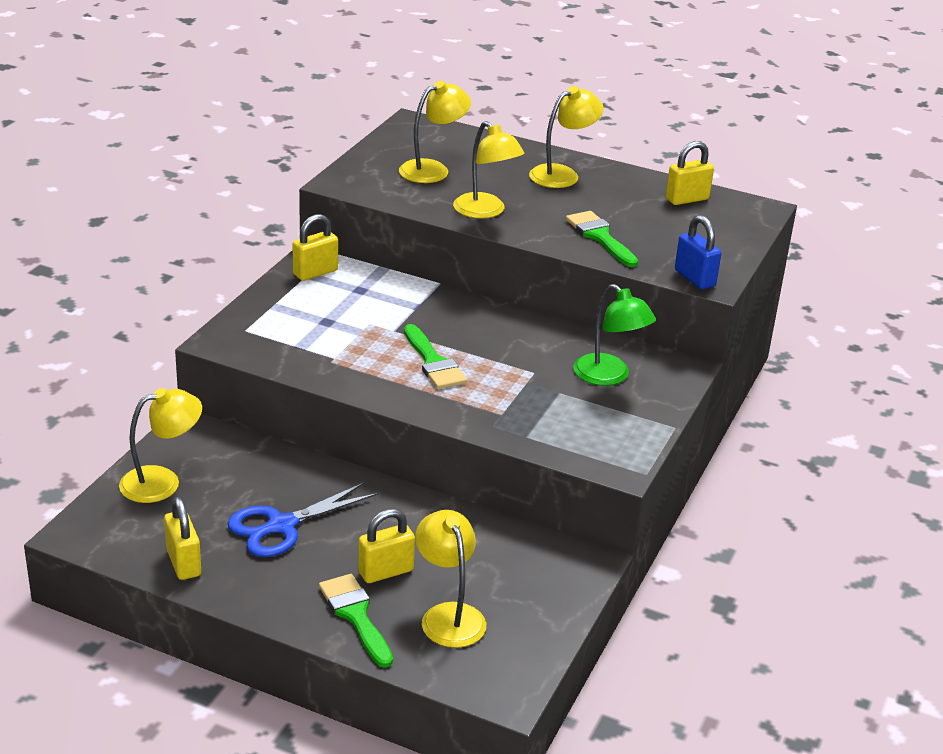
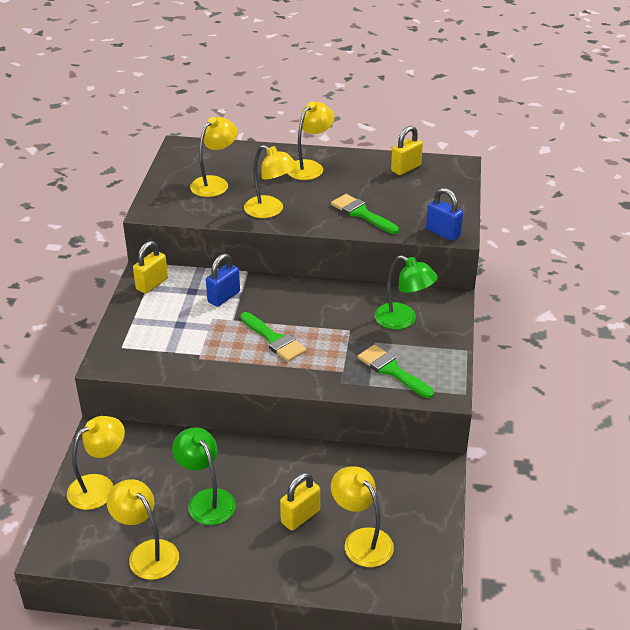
camera: 15 degrees left, 5 degrees up
yellow padlock [164,497,201,580] -> yellow lamp [107,479,179,580]
blue scissors [228,482,379,557] -> green lamp [172,427,236,525]
green brush [319,574,393,668] -> green brush moved to [358,345,434,398]
none -> blue padlock [206,254,240,307]

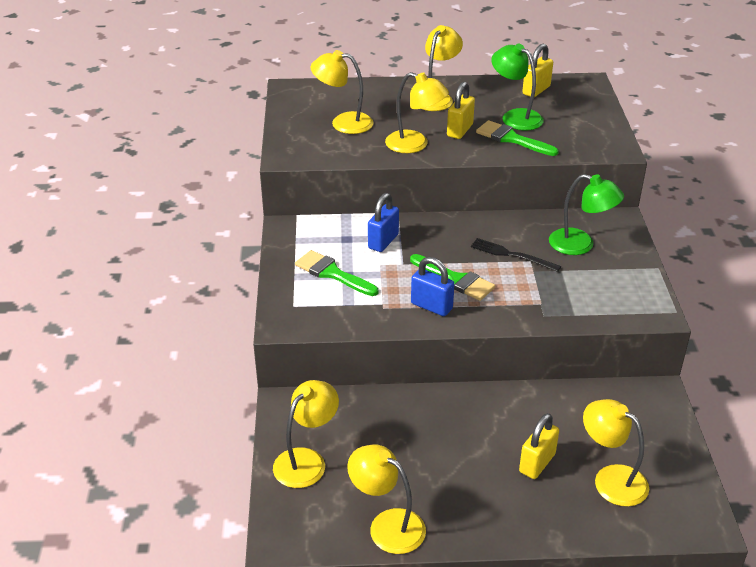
camera: 10 degrees left, 0 degrees up
yellow padlock [133,241,168,294] -> yellow padlock moved to [447,82,475,139]
green lamp [172,427,236,525] -> green lamp moved to [491,43,544,131]
yellow lamp [190,117,238,197] -> yellow lamp turned 105 degrees counterclockwise [311,50,374,134]
green brush [358,345,434,398] -> green brush moved to [295,250,378,296]
blue padlock [426,188,463,241] -> blue padlock moved to [411,257,454,316]
none -> black fork [471,238,561,272]

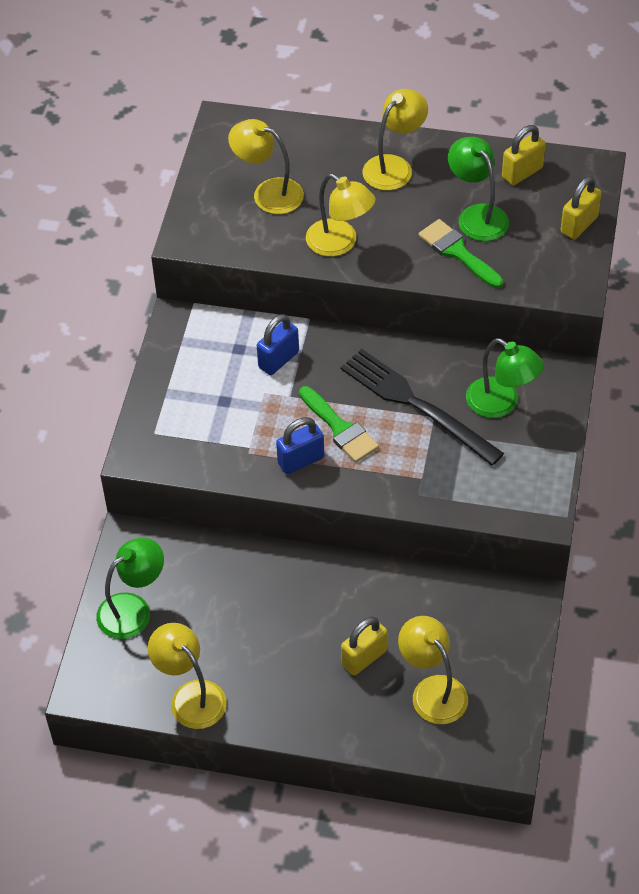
camera: 15 degrees right, 15 degrees up
yellow lamp [273,380,339,488] -> green lamp [96,538,164,639]
green brush [295,250,378,296] -> none
blue padlock [411,257,454,316] -> blue padlock turned 75 degrees counterclockwise [276,417,324,474]
yellow padlock [447,82,475,139] -> yellow padlock moved to [561,176,602,239]
black fork [471,238,561,272] -> black fork [341,349,504,466], size x1.80

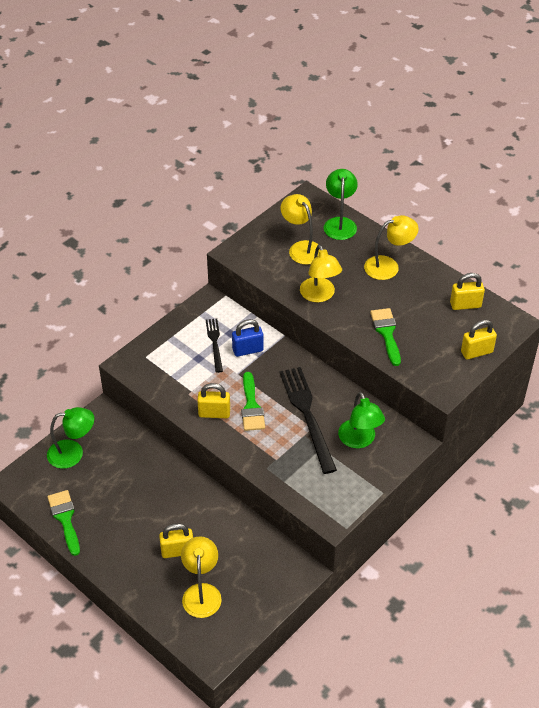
camera: 30 degrees right, 5 degrees down
yellow lamp [148,623,227,729] -> green brush [47,490,80,556]
blue padlock [276,417,324,474] -> yellow padlock [197,383,230,418]
green lamp [448,137,509,241] -> green lamp moved to [324,169,358,240]
none -> black fork [206,318,223,373]

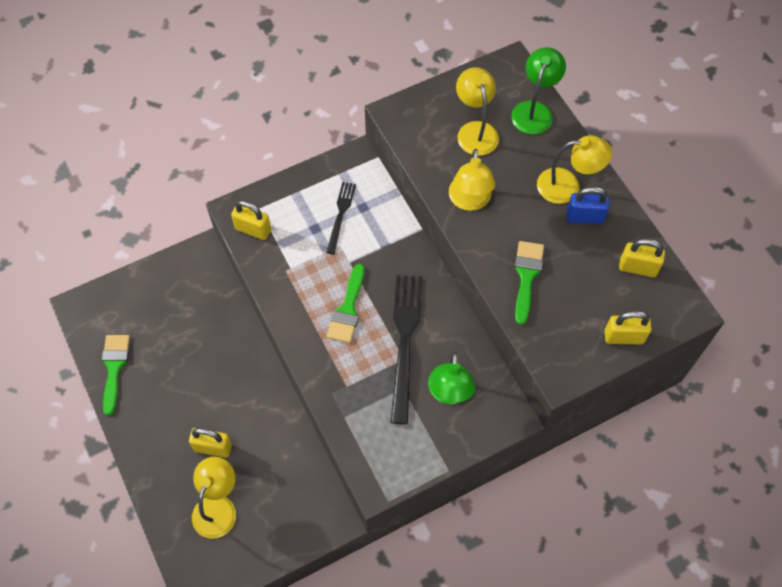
camera: 20 degrees right, 15 degrees up
green lamp [47,407,94,469] -> none
yellow padlock [197,383,230,418] -> yellow padlock moved to [231,200,271,240]
blue padlock [232,319,263,357] -> blue padlock moved to [567,187,609,224]

